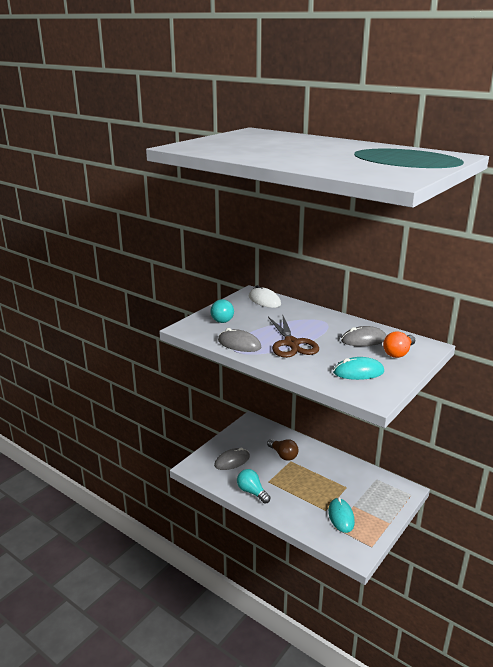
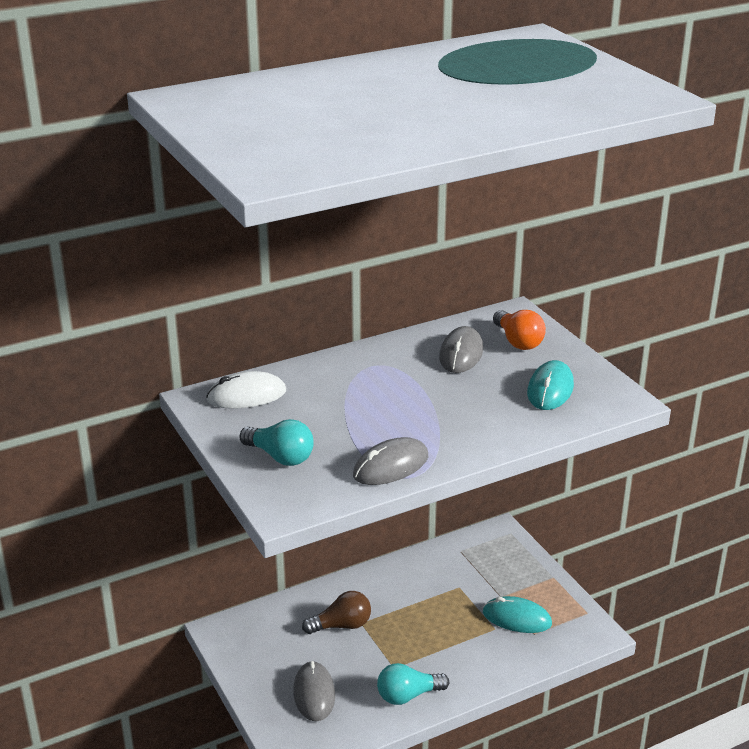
camera: 65 degrees left, 5 degrees up
brown scissors [268,316,319,358] -> none

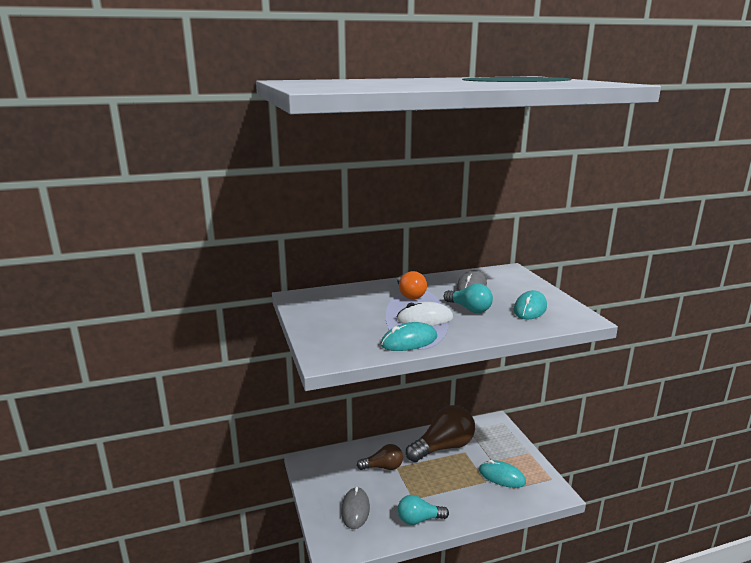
camera: 10 degrees right, 10 degrees down
white mouse [206,371,286,409] -> white mouse moved to [396,302,453,326]
turquoise light bulb [239,419,314,466] -> turquoise light bulb moved to [444,283,493,313]
grey mouse [353,437,428,485] -> turquoise mouse [381,322,437,351]
orange light bulb [493,310,546,350] -> orange light bulb moved to [397,271,427,299]
none -> brown light bulb [406,405,475,462]

